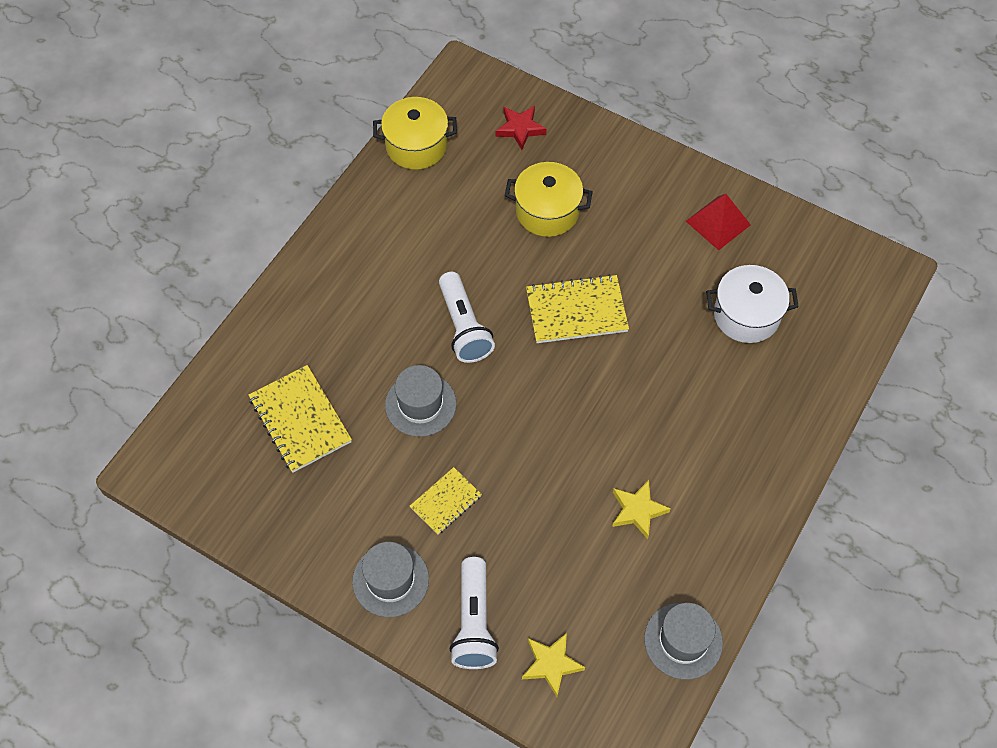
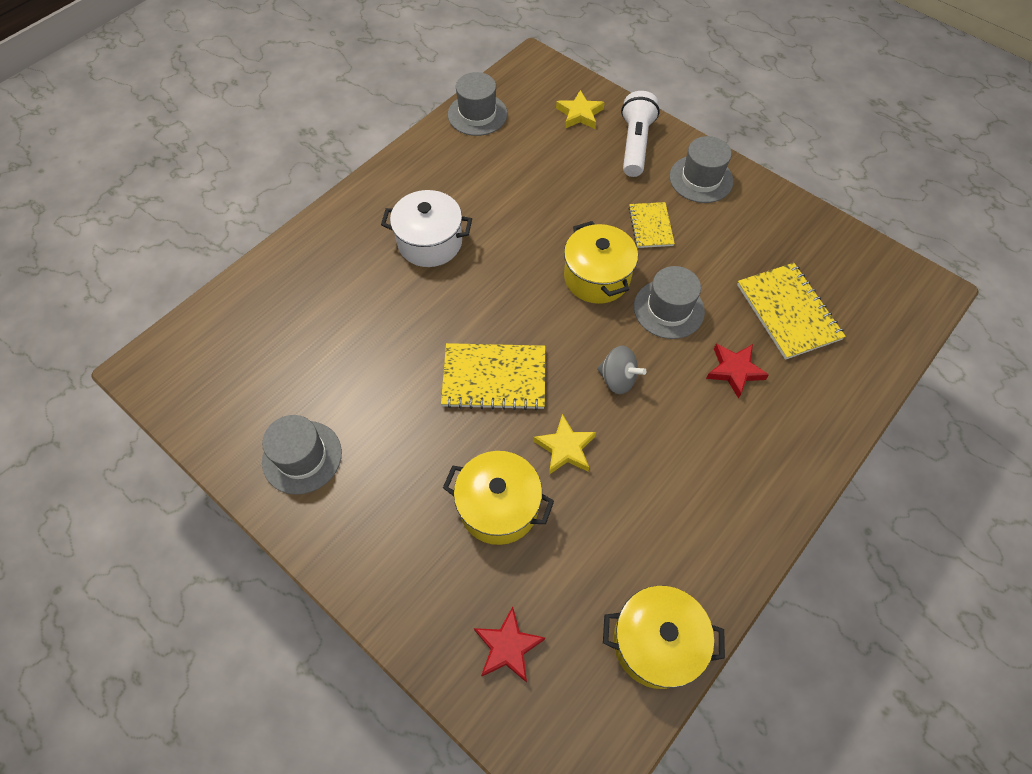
camera: 170 degrees left, 0 degrees up
yellow notebook [410,467,482,535] -> yellow notebook turned 60 degrees counterclockwise [629,202,675,248]
white flashlight [439,272,495,363] -> grey spinning top [597,346,646,394]
yellow star [612,480,671,539] -> yellow star moved to [533,414,596,475]
red pyramid [686,194,751,250] -> grey hat [262,415,342,495]
white pot [706,265,799,343] -> white pot moved to [381,190,472,267]
none -> yellow pot [564,221,638,304]
none -> red star [706,343,769,399]

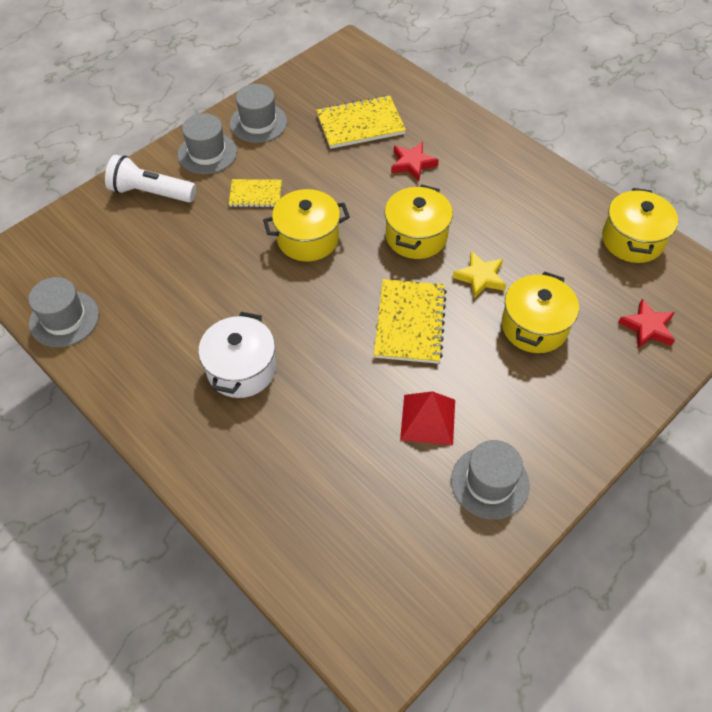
camera: 85 degrees left, 5 degrees down
yellow star [556,90,605,129] -> none
grey spinning top [597,346,646,394] -> yellow pot [385,184,453,259]
grey hat [634,266,705,339] -> grey hat moved to [230,84,287,143]
none -> red pyramid [400,391,455,446]

